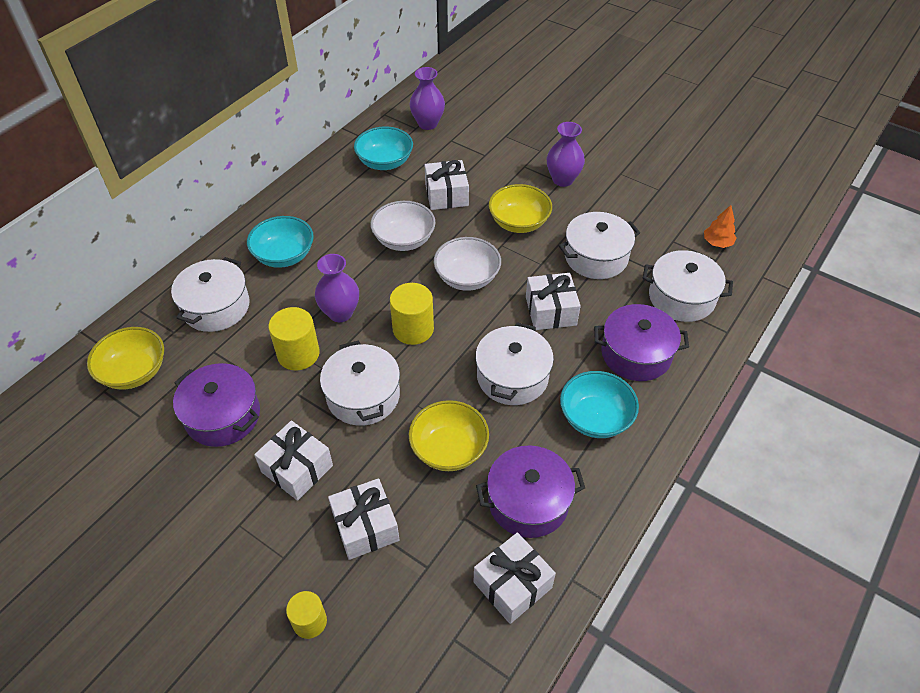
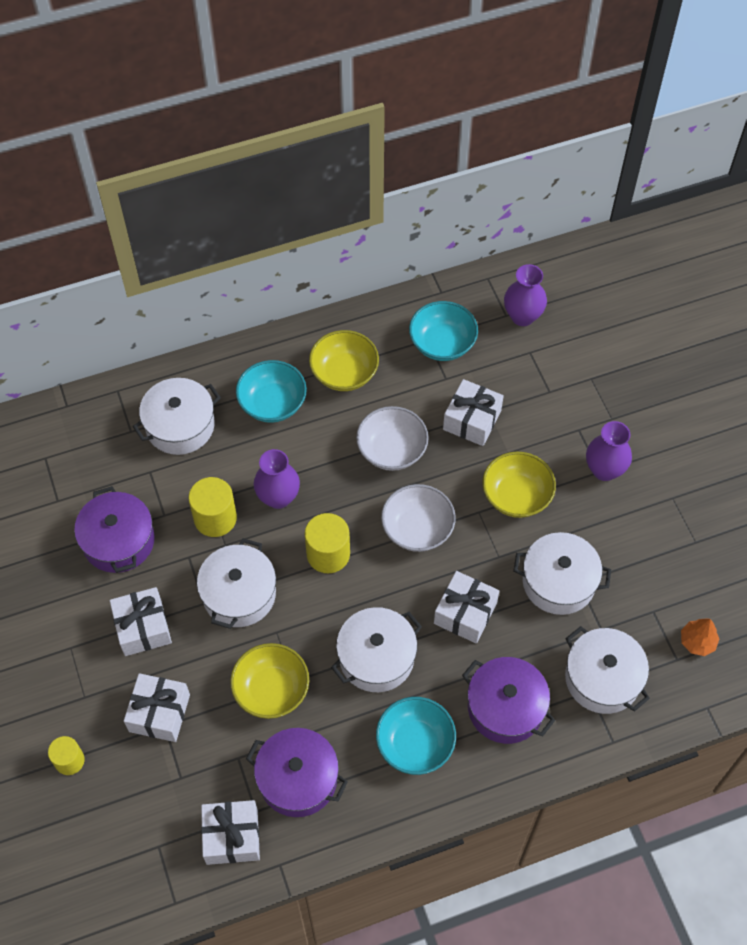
camera: 35 degrees right, 10 degrees up
yellow bowl [87,327,164,389] -> yellow bowl moved to [309,330,379,391]

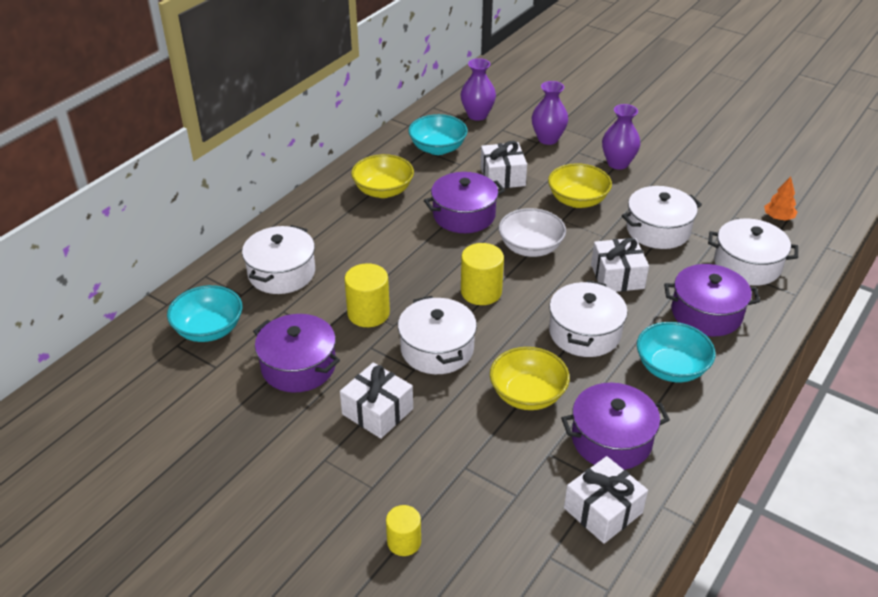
camera: 35 degrees left, 20 degrees down
white gift [124,673,190,742] -> none
turquoise bowl [236,360,307,423] -> turquoise bowl moved to [167,285,242,342]
purple vase [253,449,300,509] -> purple vase moved to [532,81,568,145]
white bowl [356,406,429,471] -> purple pot [424,172,505,233]

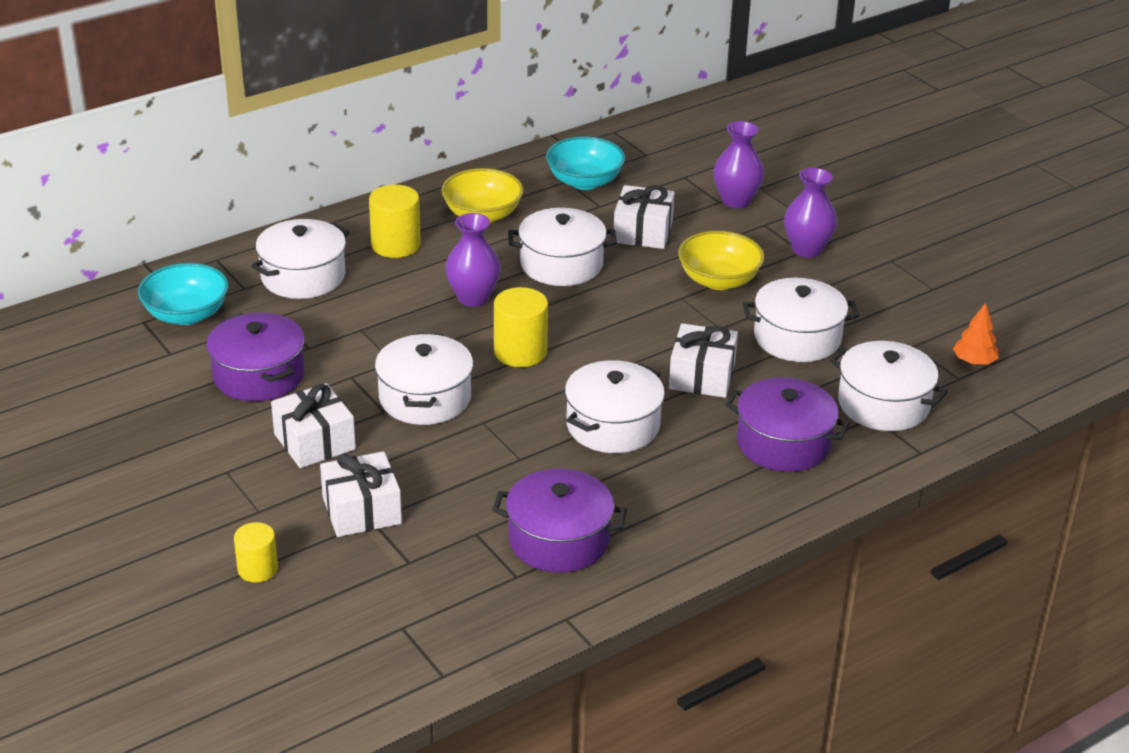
camera: 20 degrees right, 5 degrees down
yellow cylinder [344,263,390,327] -> yellow cylinder moved to [369,185,421,258]
purple pot [424,172,505,233] -> white pot [508,208,617,286]
purple vase [461,58,496,121] -> purple vase moved to [445,213,501,307]
yellow bowl [490,347,570,410] -> none
white bowl [499,208,566,257] -> none
white gift [564,456,648,544] -> white gift moved to [320,451,402,537]
turquoise bowl [637,322,715,382] -> none

